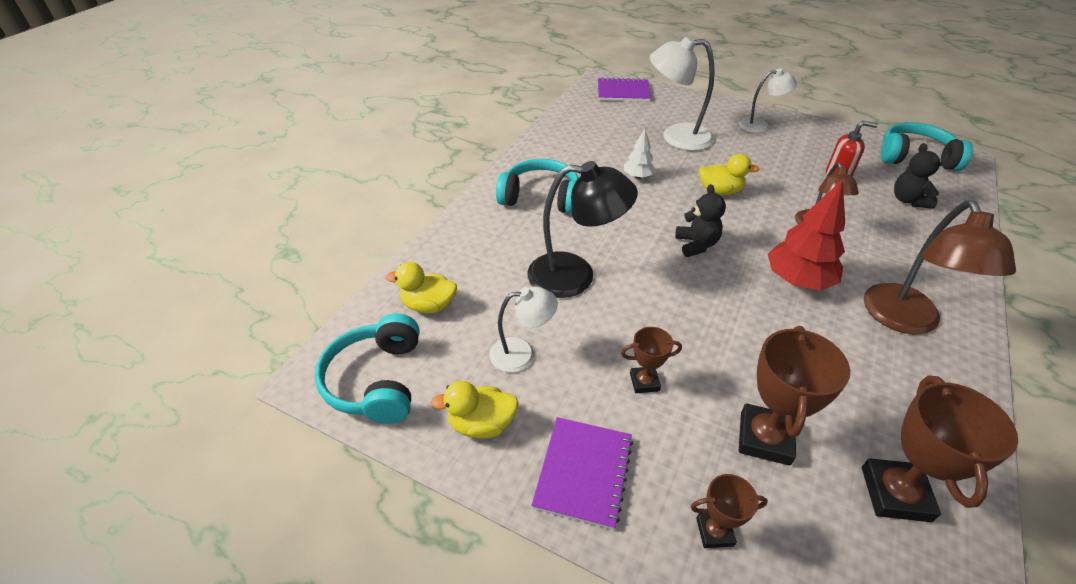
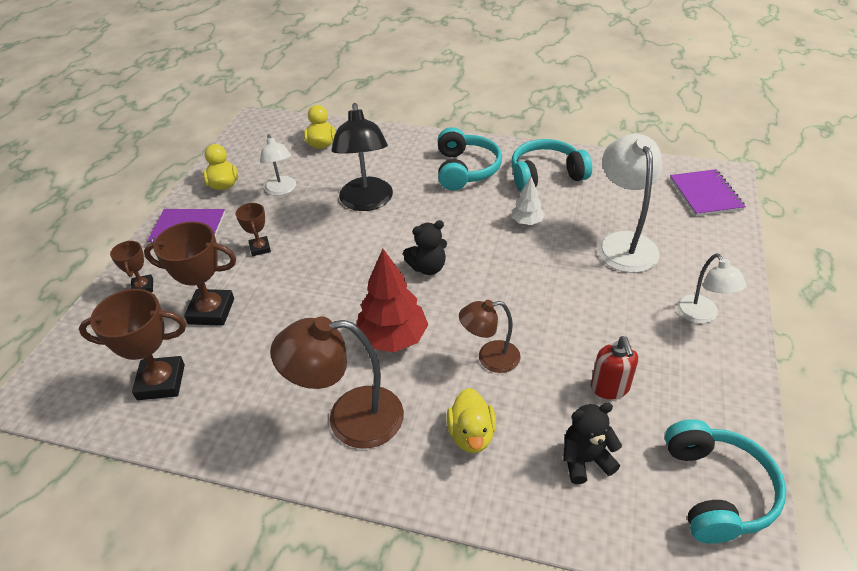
camera: 80 degrees right, 0 degrees up
turquoise headphones [315,313,420,424] -> turquoise headphones moved to [511,139,592,192]
yellow duck [699,154,759,195] -> yellow duck moved to [447,388,496,453]

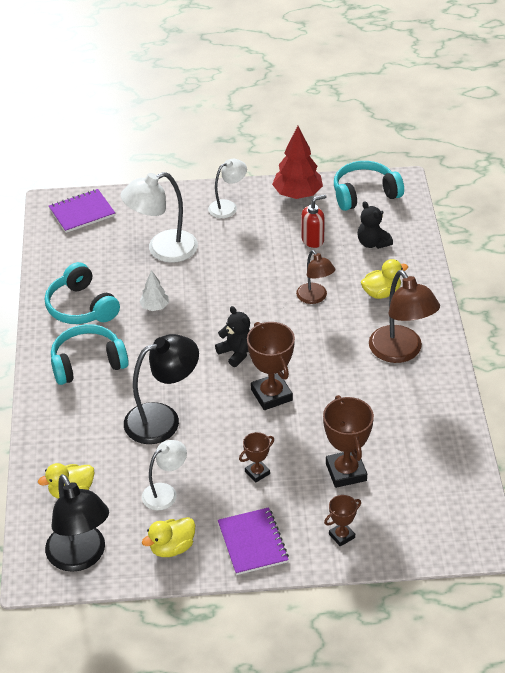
camera: 110 degrees left, 0 degrees up
brown trophy [79,289,186,400] -> brown trophy moved to [247,322,295,410]
red tree [356,249,428,352] -> red tree moved to [272,126,323,199]
none -> black lamp [45,474,109,572]

